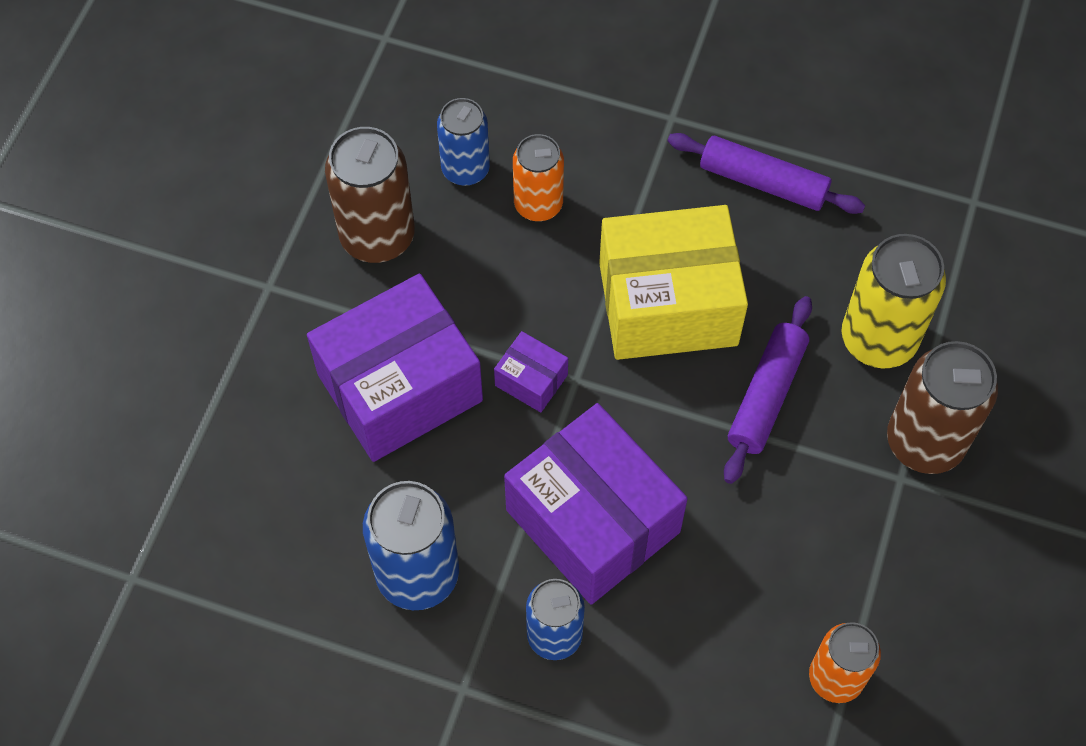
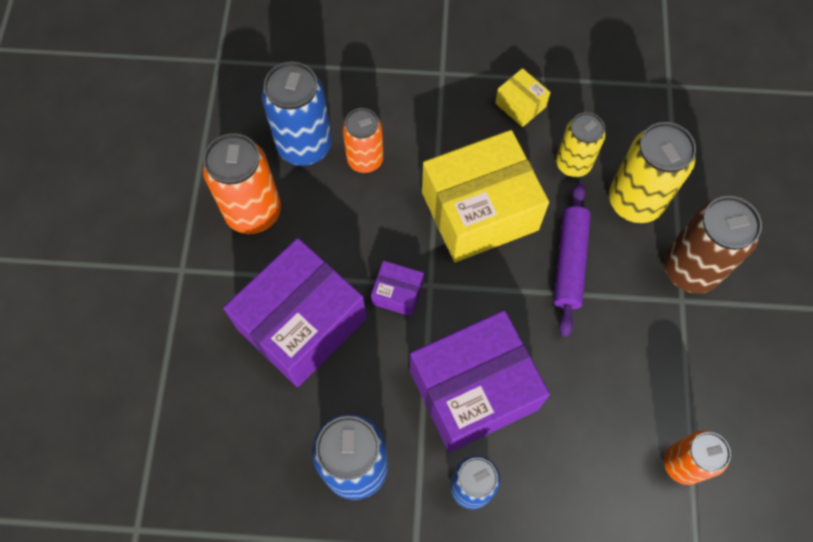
camera: 15 degrees left, 5 degrees up
brown can [325,127,415,263] -> orange can [202,133,281,234]
blue can [437,98,490,186] -> blue can [261,62,332,166], size x1.53
purple box [504,403,688,604] -> purple box turned 60 degrees counterclockwise [410,310,550,452]
purple rolling pin [668,133,865,214] -> yellow box [495,68,550,127]
none -> yellow can [556,112,606,177]

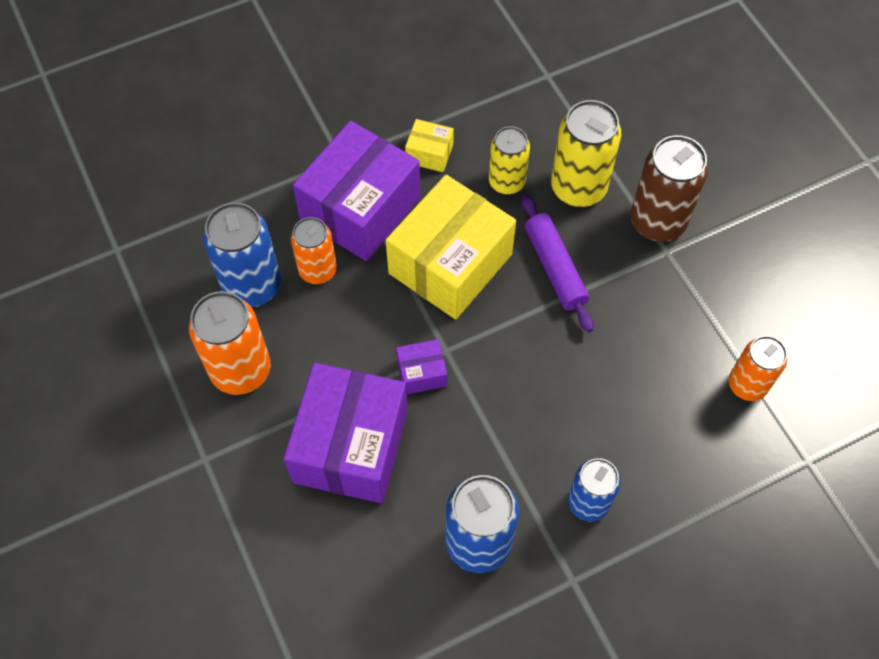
camera: 30 degrees left, 5 degrees down
purple box [410,310,550,452] -> purple box moved to [293,121,420,261]

